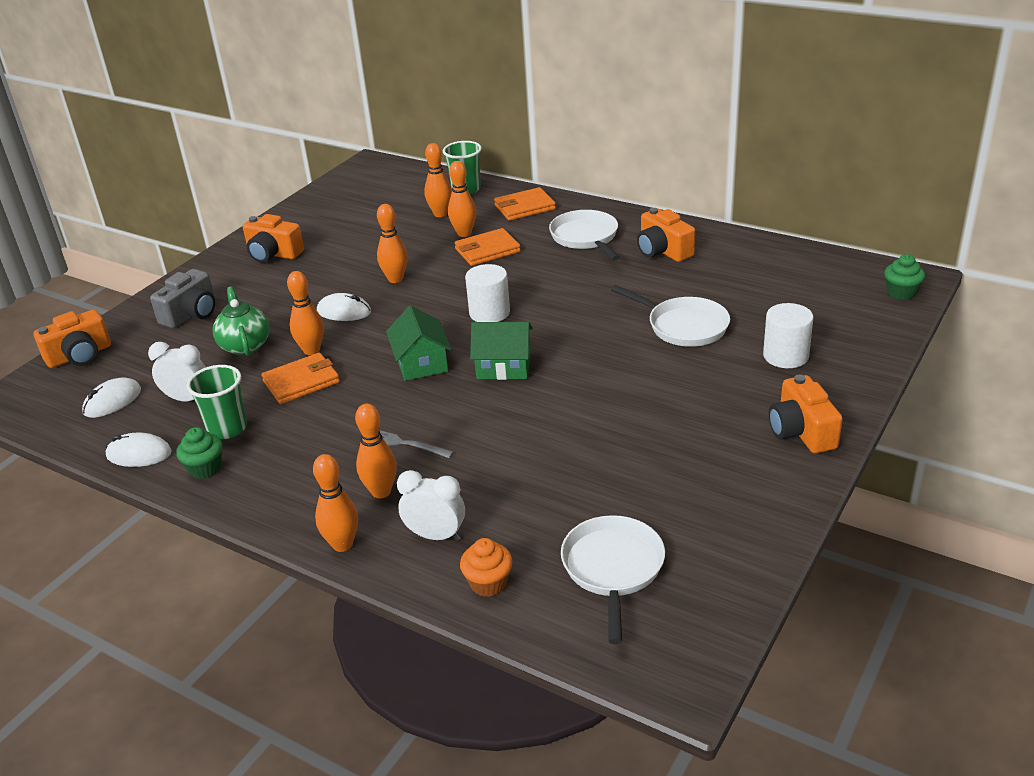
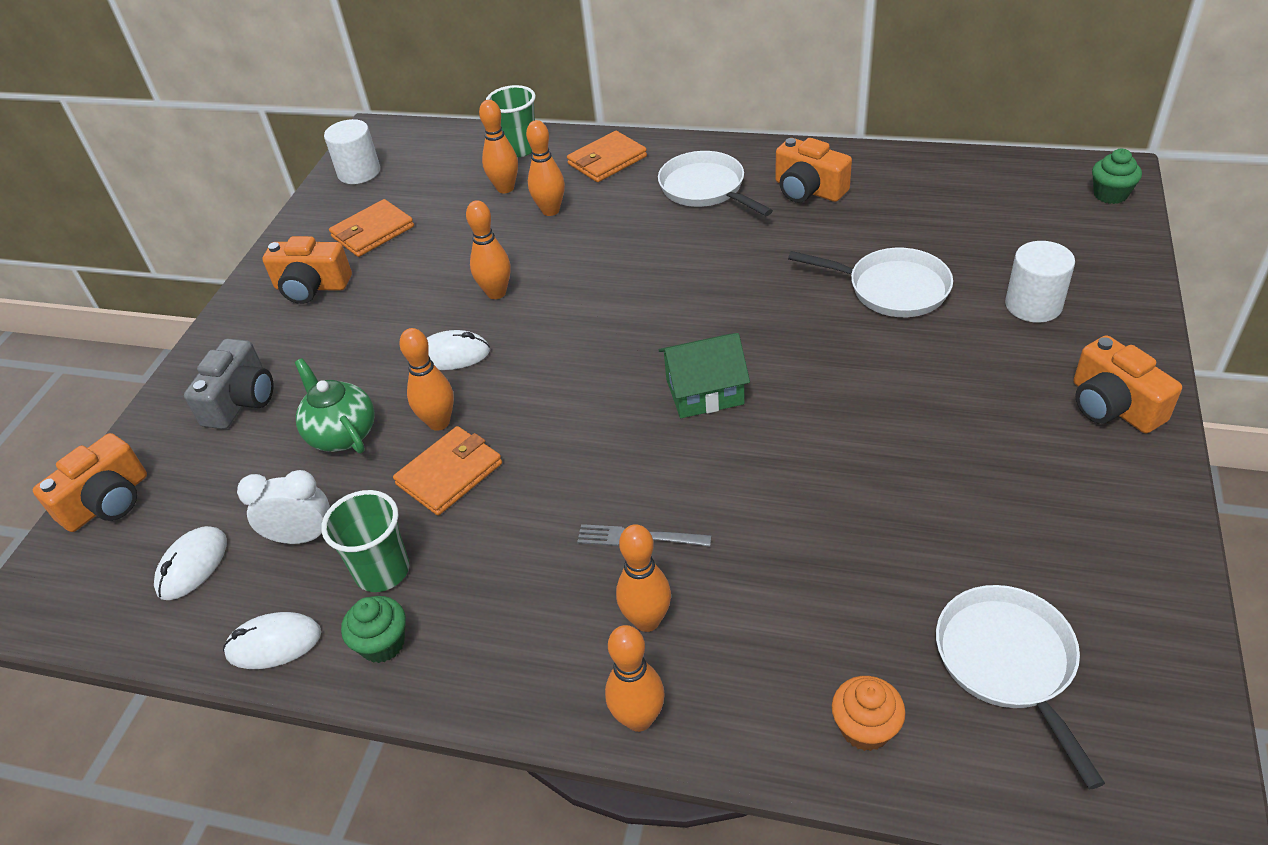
camera: 15 degrees left, 10 degrees up
green house [386,306,451,381] -> none
white clock [397,470,465,541] -> none
orange wallet [455,228,521,266] -> orange wallet moved to [329,199,414,257]
white cylinder [465,264,510,322] -> white cylinder moved to [324,119,380,184]

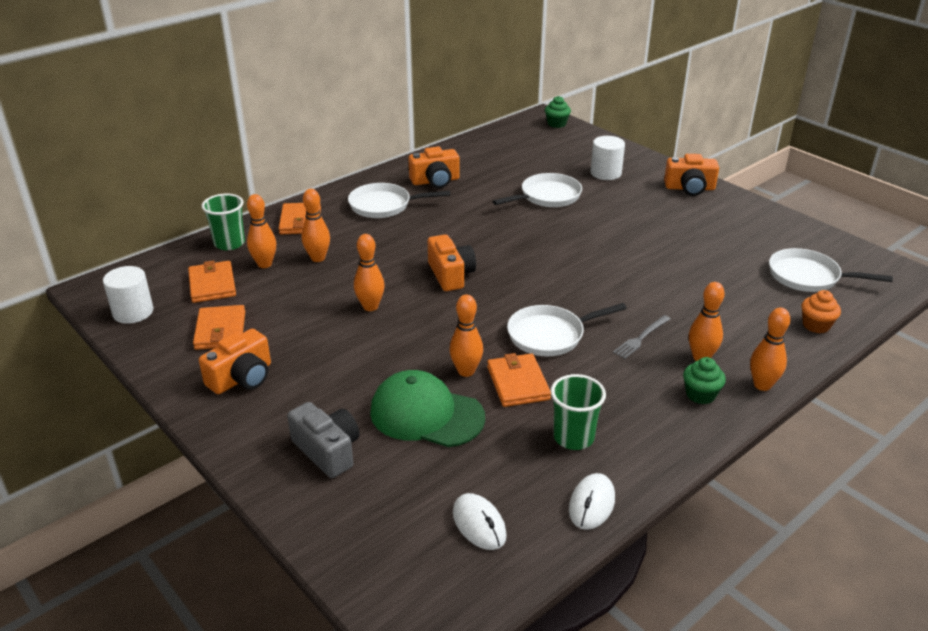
camera: 60 degrees left, 10 degrees down
orange camera [33,433,147,532] -> orange camera moved to [428,234,476,291]
white clock [237,470,330,544] -> none
green teapot [295,358,375,454] -> green cap [370,370,485,447]
green cupcake [341,596,406,663] -> green cupcake moved to [683,357,726,404]
white mouse [427,330,490,370] -> none
green house [659,333,750,418] -> none
none -> orange wallet [188,260,236,303]
none -> white pan [507,303,627,356]

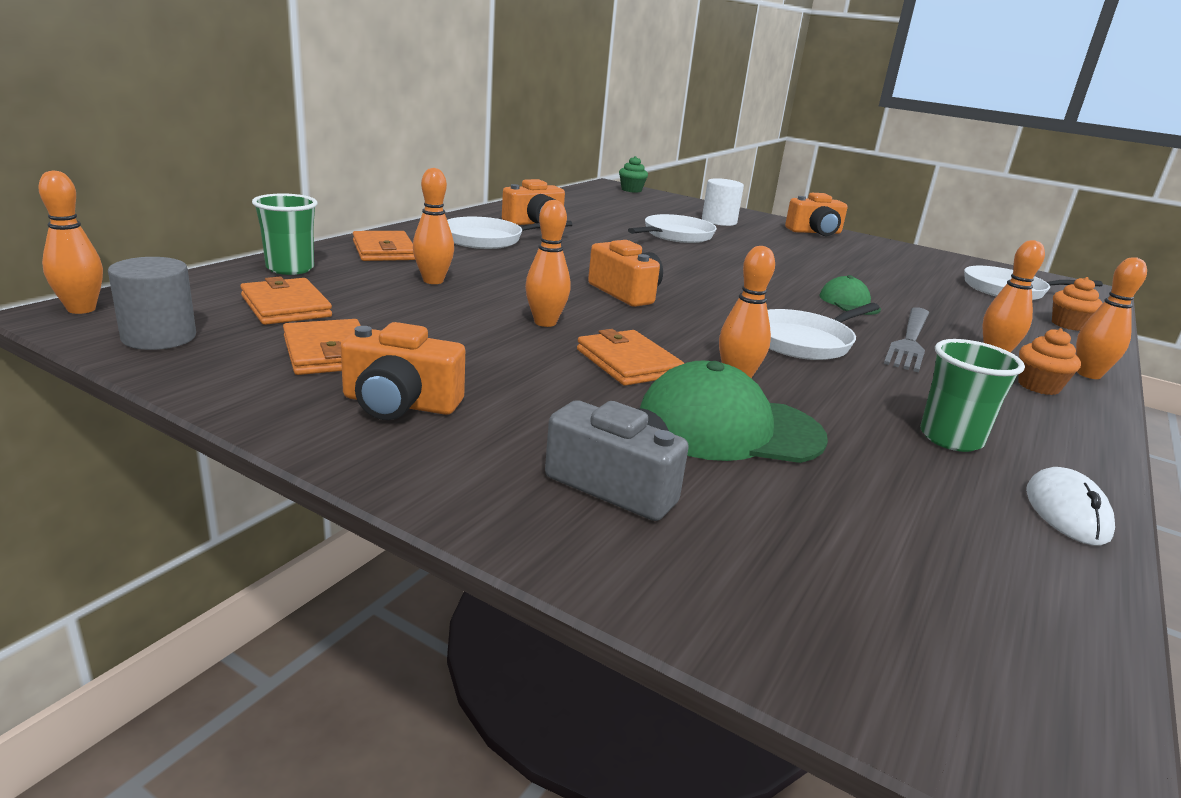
camera: 20 degrees left, 10 degrees down
white cylinder [103,266,153,324] -> grey cylinder [108,257,196,350]
orange camera [199,329,271,394] -> orange camera turned 75 degrees clockwise [341,322,465,420]
orange bowling pin [247,194,276,268] -> orange bowling pin moved to [38,170,103,314]
white mouse [453,493,507,550] -> none
orange wallet [487,353,551,407] -> orange wallet moved to [577,329,684,386]
grey fork [613,315,670,359] -> grey fork [884,307,929,372], size x1.66
green cupcake [683,357,726,404] -> orange cupcake [1018,328,1081,395]
none -> green cap [819,275,881,315]

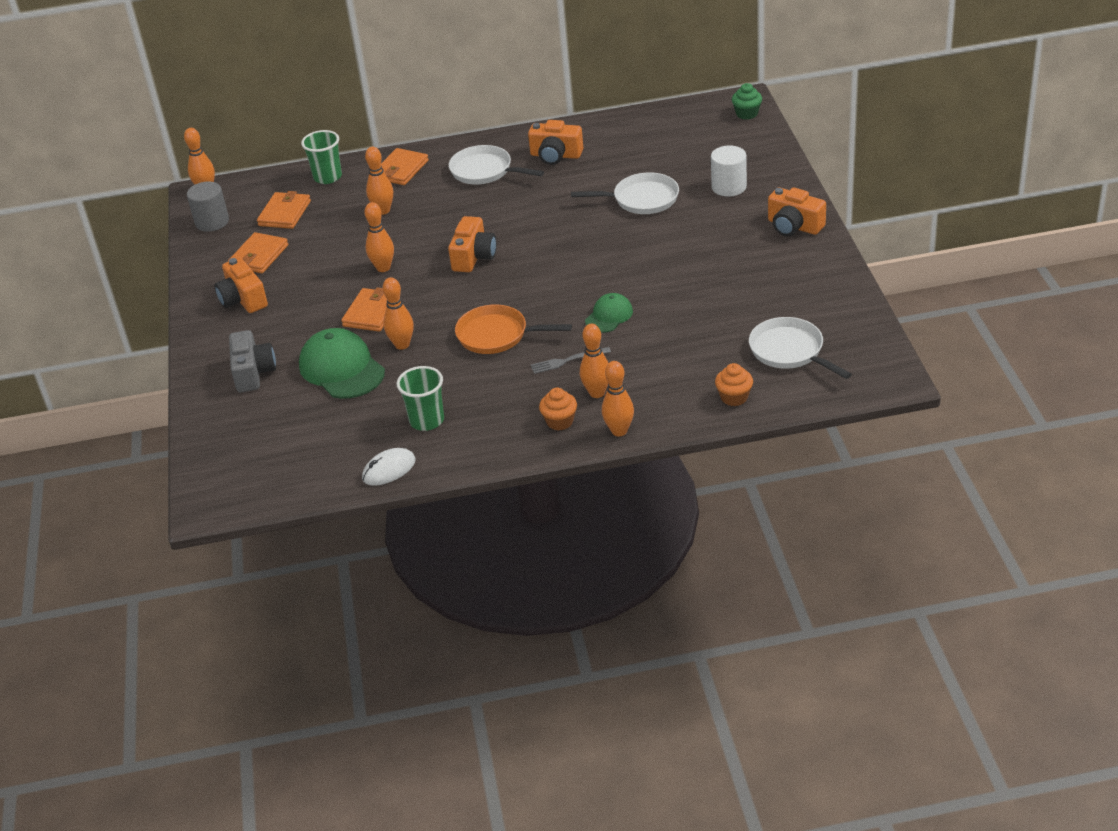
camera: 55 degrees right, 15 degrees up
white pan [768,303,880,360] -> orange pan [455,304,572,354]
grey fork [884,307,929,372] -> grey fork [531,347,611,374], size x0.60

